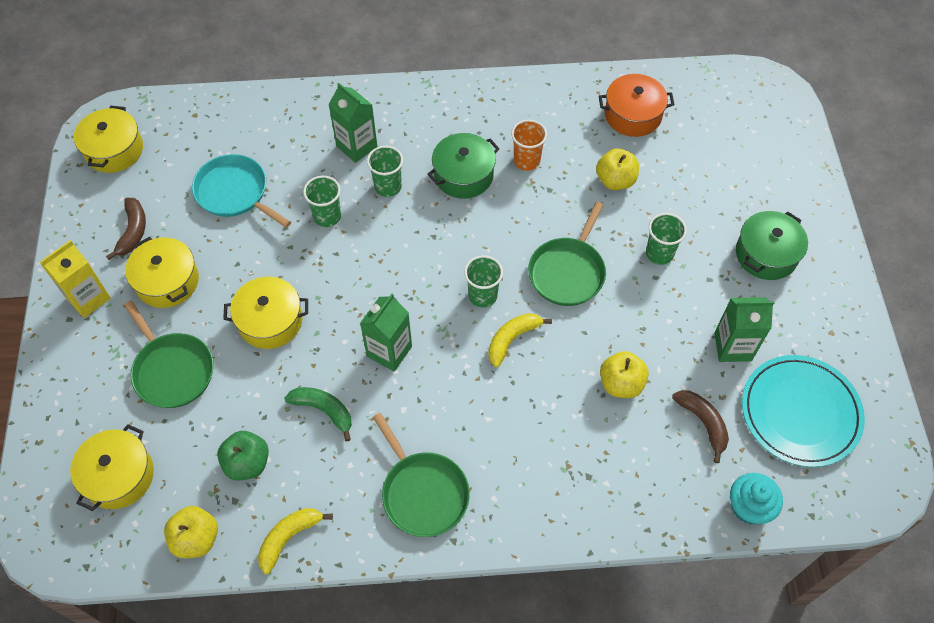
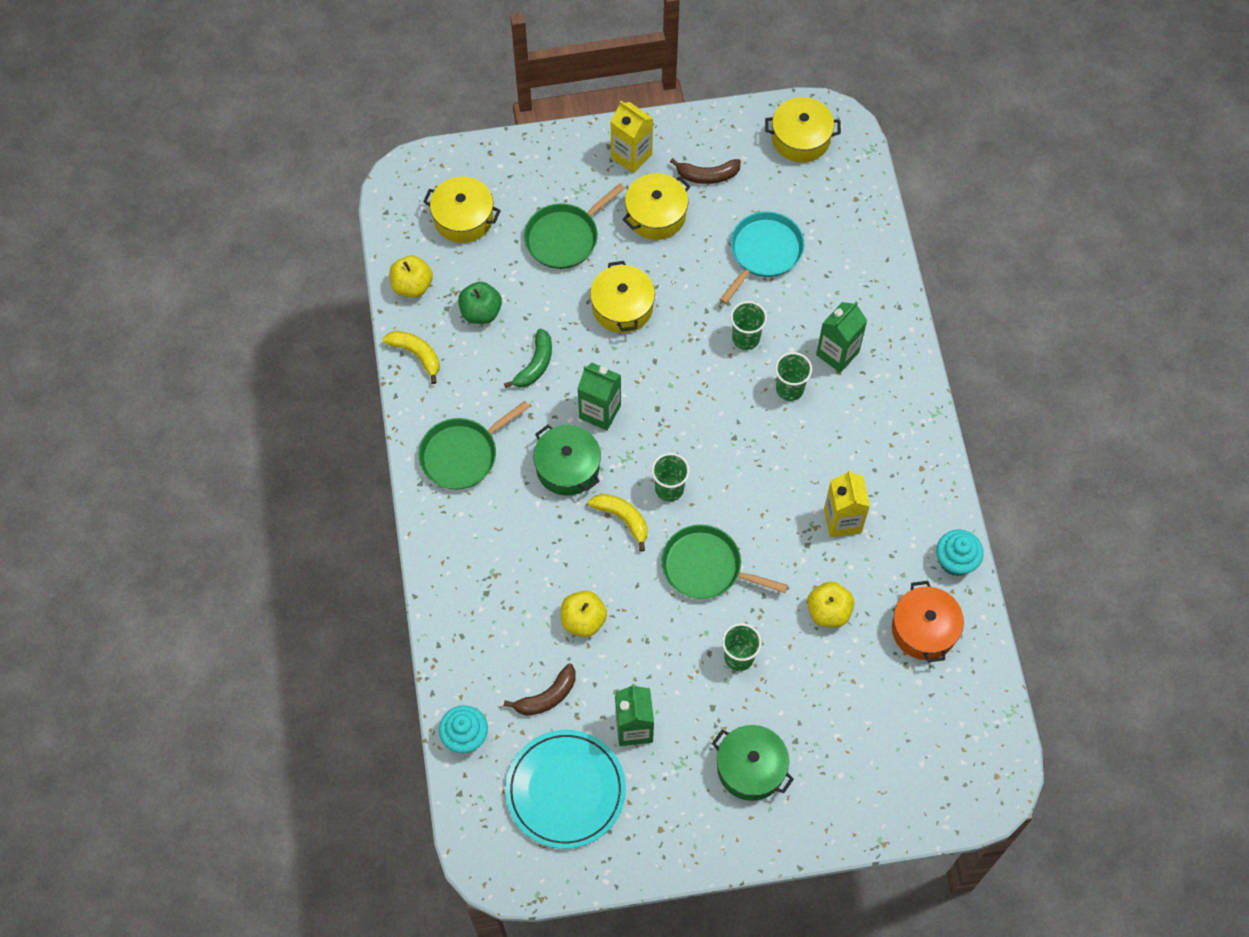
camera: 85 degrees right, 5 degrees up
green pot [428,133,499,199] -> green pot moved to [533,425,601,496]
orange cup [511,120,547,171] -> yellow carton [824,470,870,537]
none -> turquoise cupcake [936,530,984,576]

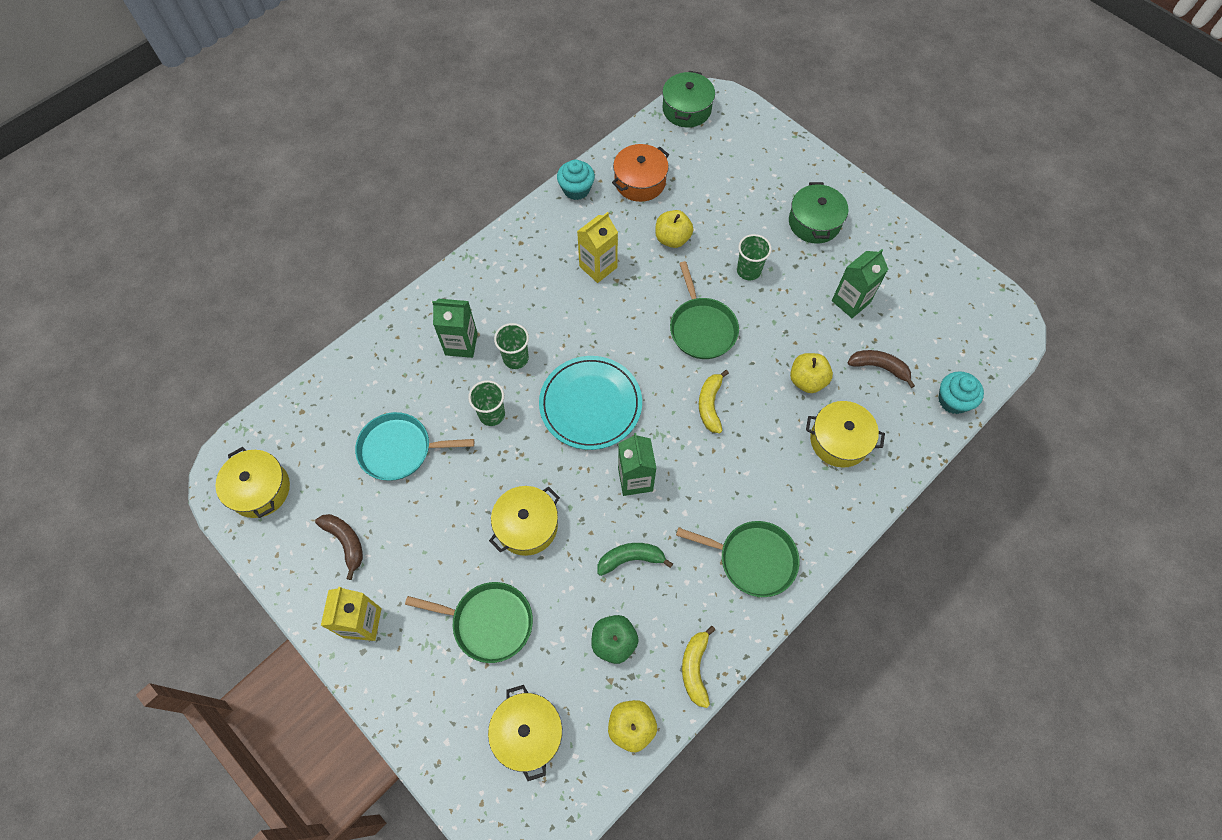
camera: 125 degrees left, 0 degrees up
turquoise plate [505,730,626,849] -> turquoise plate moved to [539,356,642,450]
green pot [533,425,601,496] -> green pot moved to [662,71,715,127]
yellow pot [622,173,690,240] -> yellow pot moved to [806,401,885,468]
green cup [651,453,690,502] -> none

